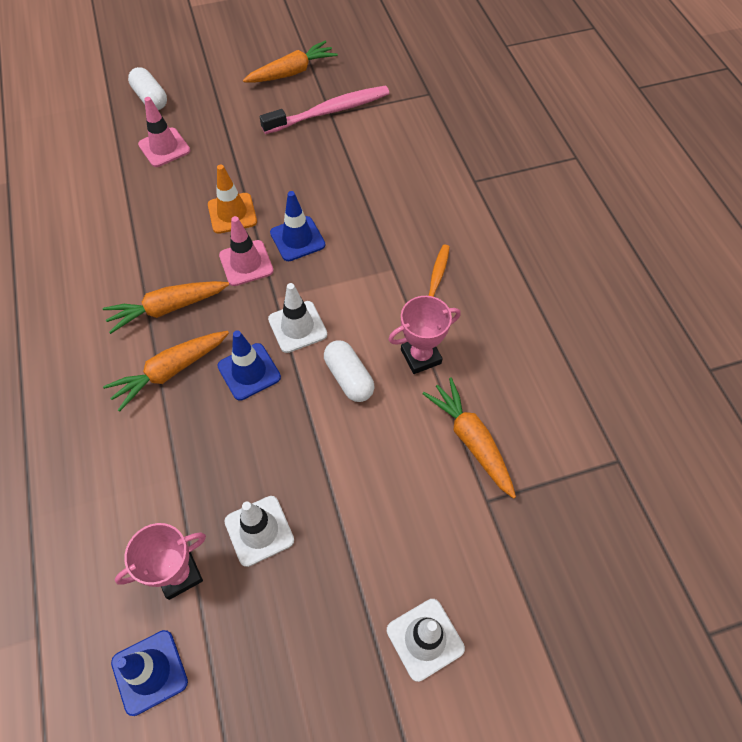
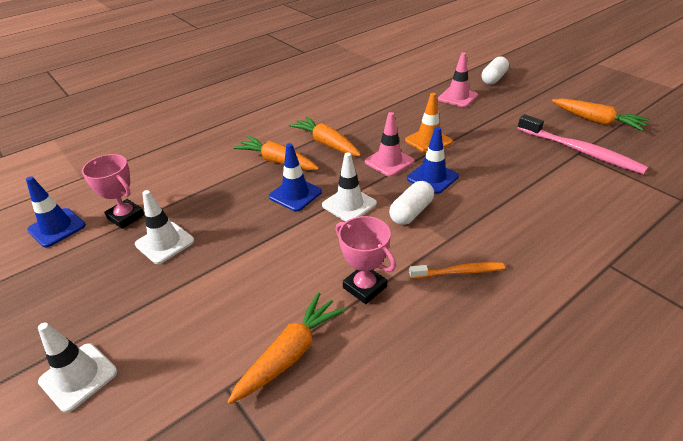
camera: 70 degrees right, 20 degrees down
white capsule [324,340,375,402] -> white capsule moved to [389,181,434,225]

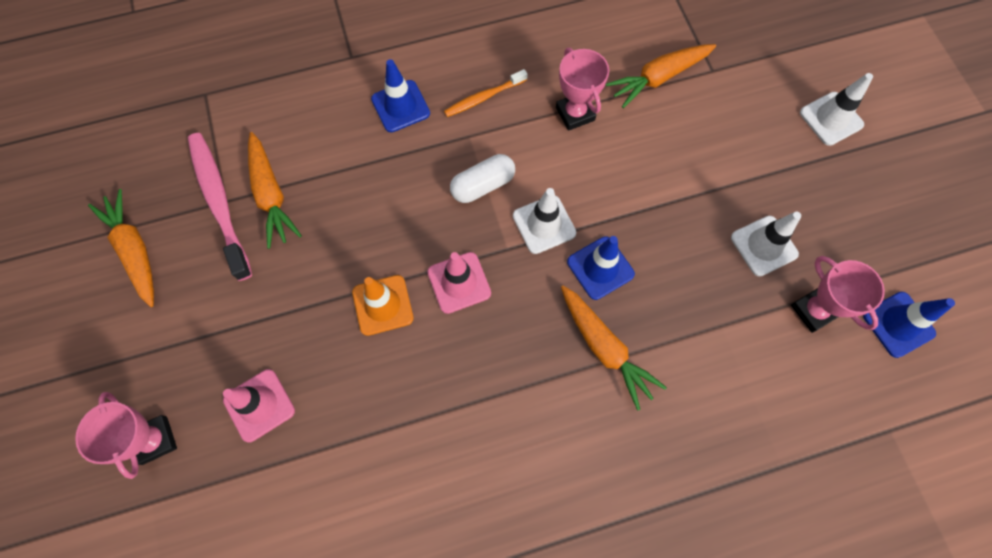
camera: 160 degrees left, 30 degrees up
orange carrot [289,116,361,156] -> orange carrot moved to [248,132,302,249]
blue traffic cone [407,127,459,194] -> blue traffic cone moved to [371,59,430,132]
orange toothbrush [409,262,505,279] -> orange toothbrush turned 45 degrees counterclockwise [444,69,528,117]
white capsule [482,57,509,85] -> pink trophy [75,392,177,479]

